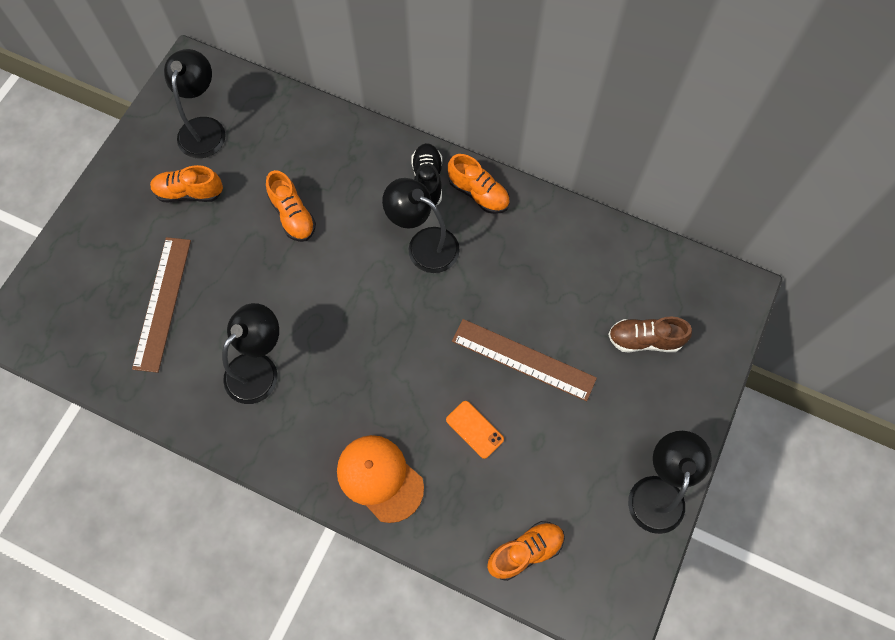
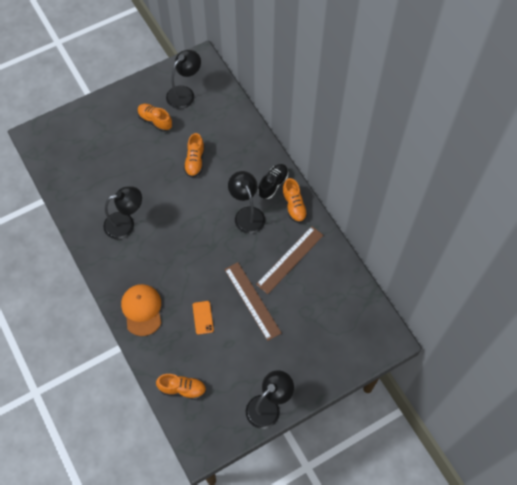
camera: 35 degrees right, 5 degrees down
brown ruler [132,237,191,373] -> brown ruler moved to [256,226,323,294]
brown shoe [608,317,692,353] -> none

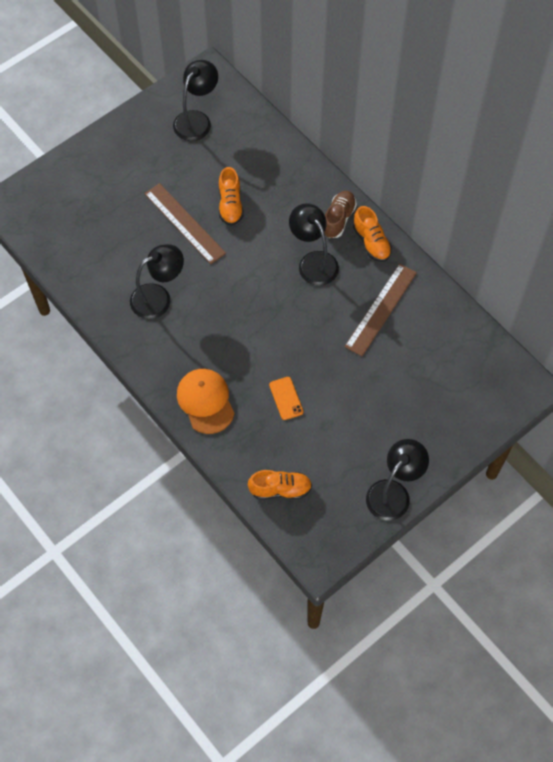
camera: 10 degrees left, 0 degrees up
orange shoe [137,104,172,132] -> none
brown ruler [224,262,281,341] -> brown ruler moved to [144,183,226,264]
black shoe [258,164,288,199] -> brown shoe [324,191,357,238]

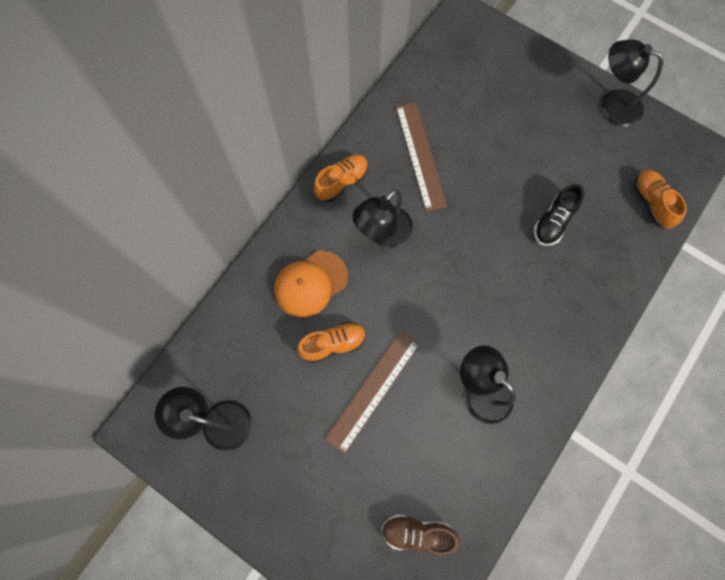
camera: 105 degrees left, 10 degrees up
orange cap [177,369,235,434] -> orange cap moved to [274,251,348,317]
orange phone [269,377,304,420] -> black shoe [534,184,584,246]
brown shoe [324,191,357,238] -> brown shoe moved to [381,514,460,555]
brown ruler [345,264,417,356] -> brown ruler turned 60 degrees clockwise [396,102,447,211]

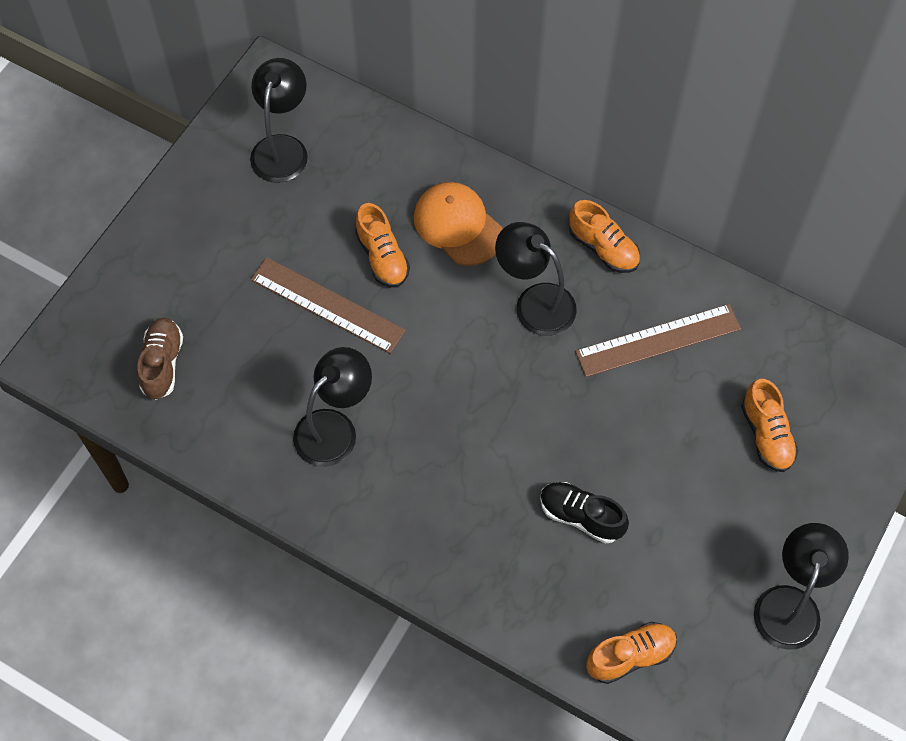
camera: 85 degrees right, 10 degrees down
none -> orange shoe [741,379,798,472]

